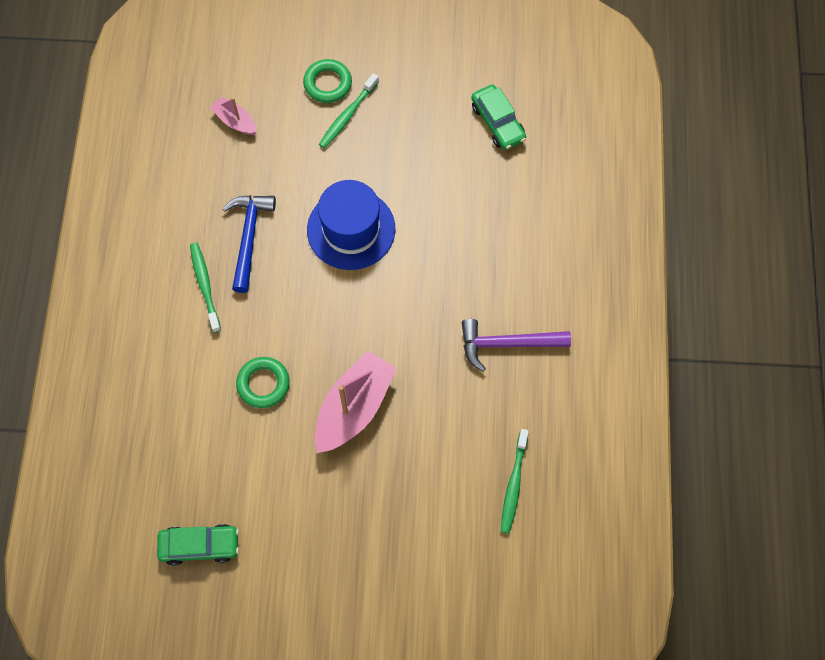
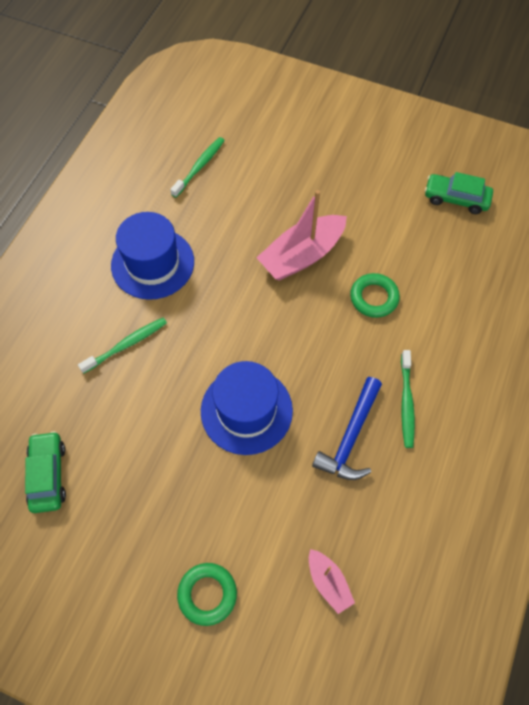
camera: 160 degrees left, 5 degrees down
green toothbrush [319,73,379,149] -> green toothbrush moved to [78,318,167,373]
purple hammer [462,319,571,372] -> blue hat [111,212,194,300]

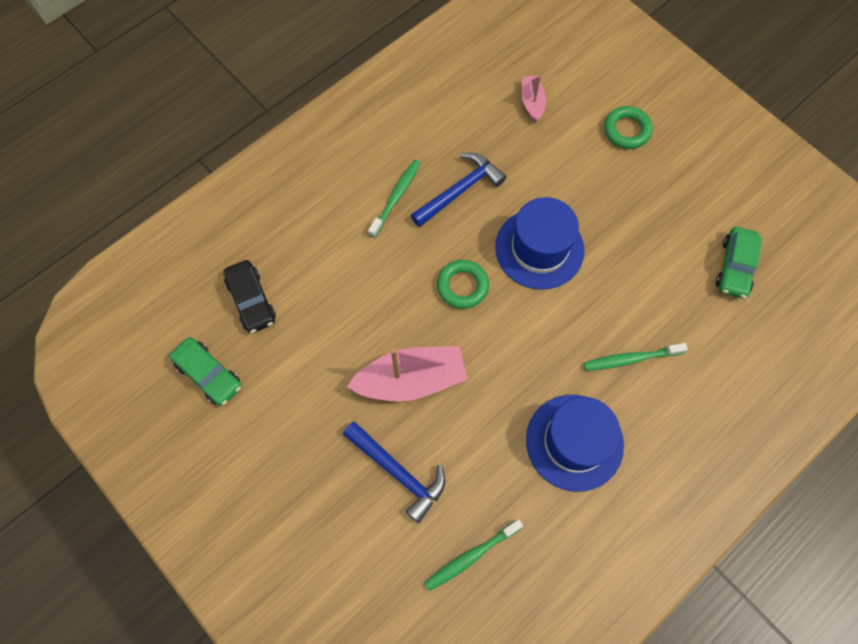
camera: 155 degrees left, 5 degrees up
green ring [350,273,400,318] -> green ring moved to [437,260,489,309]
none -> black car [224,260,276,333]
none -> blue hammer [343,422,445,523]

